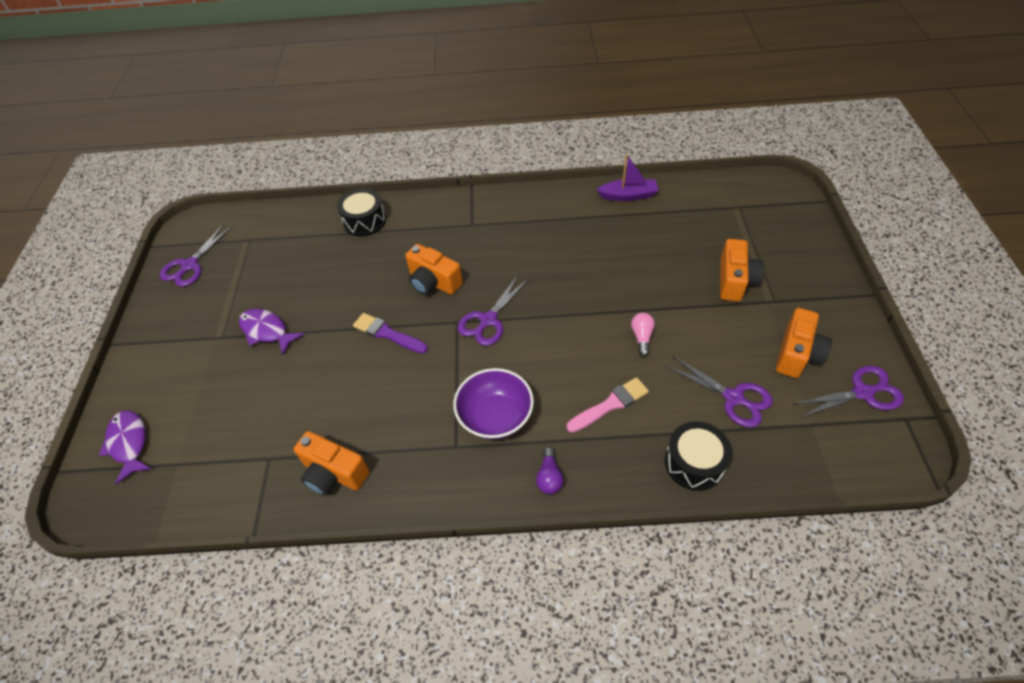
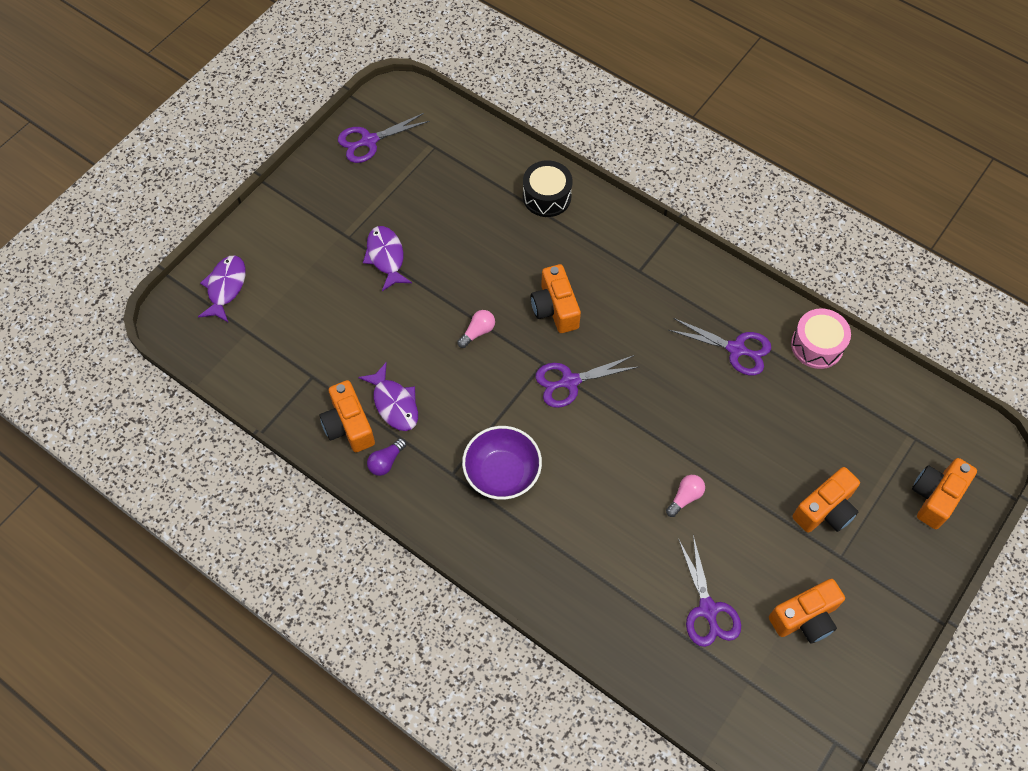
camera: 35 degrees right, 10 degrees up
purple brush [353,313,428,354] -> pink light bulb [457,310,495,348]
purple light bulb [536,447,563,494] -> purple light bulb moved to [367,438,406,476]
pink brush [567,377,649,433] -> none
purple boat [596,154,659,201] -> pink drum [791,308,851,369]
black drum [665,421,732,491] -> none
purple scissors [793,365,904,418] -> purple scissors moved to [669,318,771,375]
none -> purple fish [358,362,418,431]
none -> orange camera [912,458,977,529]

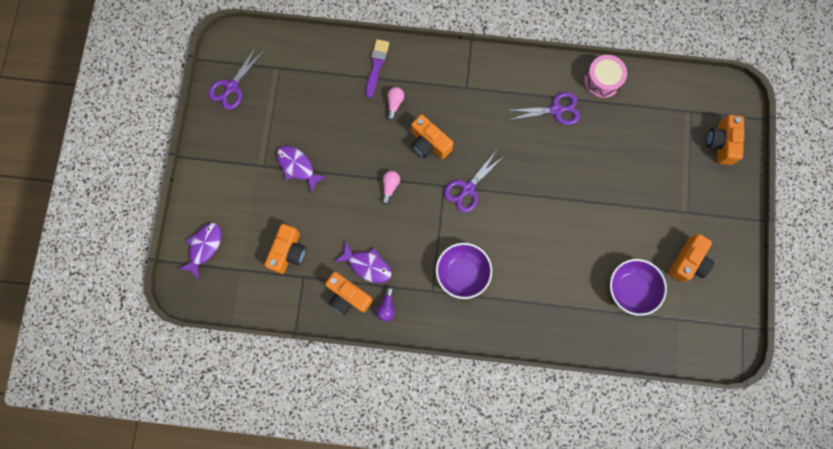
camera: 30 degrees left, 15 degrees up
purple fish [198,255,246,322] -> purple fish turned 45 degrees clockwise [178,223,221,279]
black drum [523,160,573,217] -> purple brush [365,39,389,98]
pink light bulb [666,475,705,517] -> pink light bulb moved to [387,87,404,121]
purple scissors [678,535,741,647] -> purple bowl [610,259,667,316]
orange camera [792,467,860,533] -> orange camera moved to [264,224,306,274]

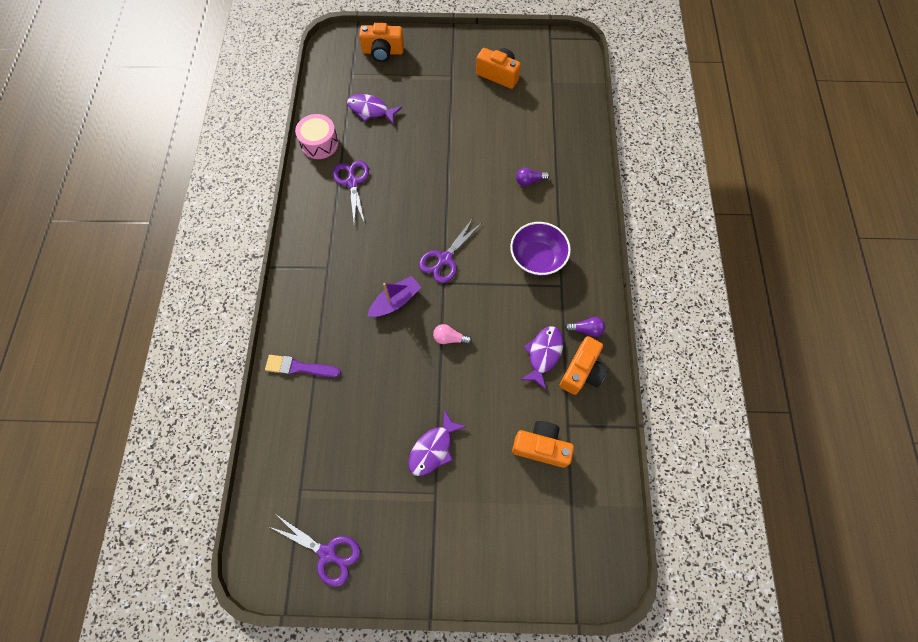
camera: 95 degrees left, 10 degrees down
purple fish [178,223,221,279] -> purple fish moved to [347,94,402,124]
pink light bulb [387,87,404,121] -> none
orange camera [411,114,453,159] -> purple boat [368,276,422,317]
purple scissors [444,151,504,213] -> purple scissors turned 90 degrees clockwise [419,218,481,283]
purple bowl [610,259,667,316] -> none
none -> purple light bulb [516,168,549,186]

